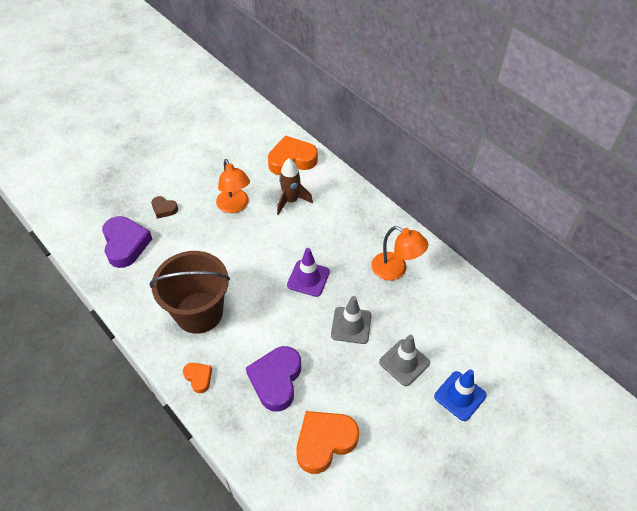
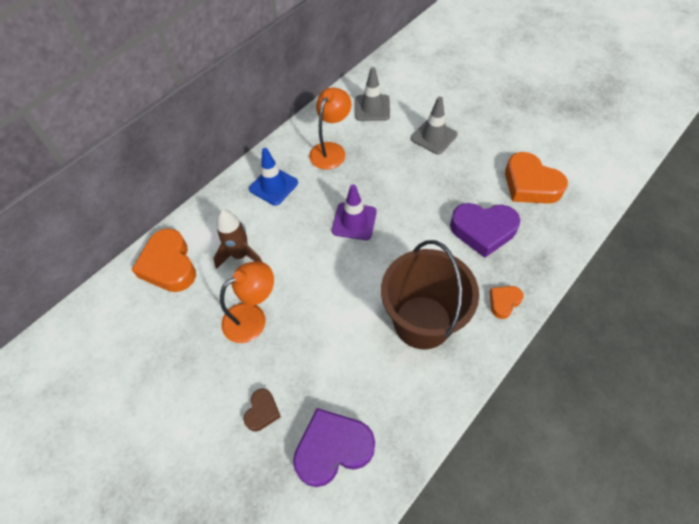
camera: 95 degrees left, 5 degrees up
grey traffic cone [331,296,372,344] -> grey traffic cone moved to [355,67,390,121]
blue traffic cone [434,369,487,421] -> blue traffic cone moved to [249,148,298,206]

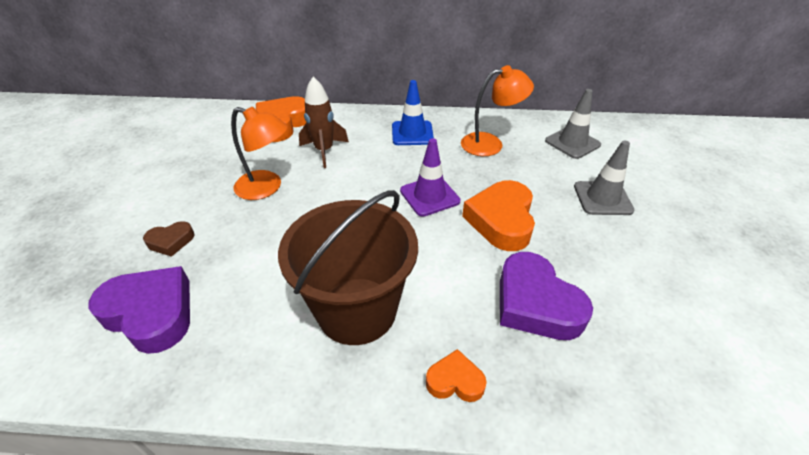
camera: 50 degrees right, 15 degrees down
orange heart [505,152,568,204] -> orange heart moved to [462,180,535,251]

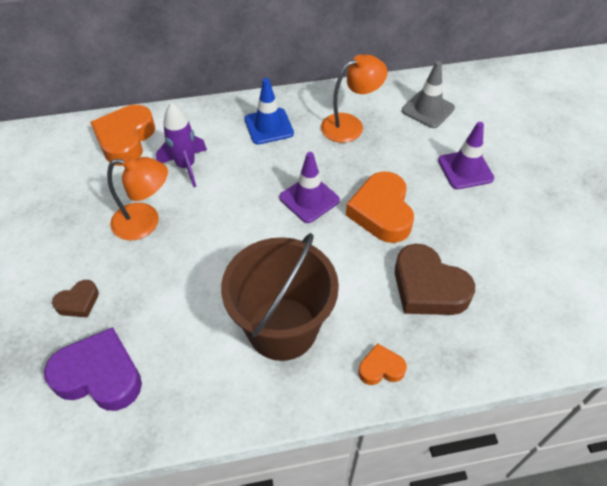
camera: 15 degrees left, 10 degrees up
brown rocket [299,77,349,168] -> purple rocket [156,102,207,187]
purple heart [500,252,593,340] -> brown heart [395,244,475,315]
grey traffic cone [574,141,634,215] -> purple traffic cone [438,122,494,189]

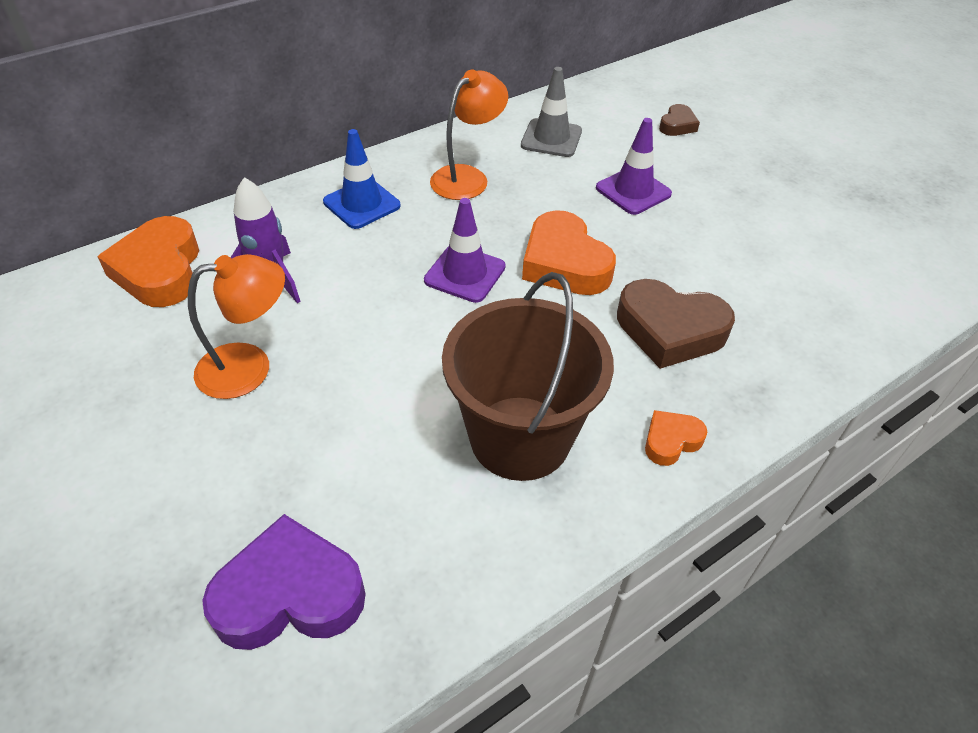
camera: 25 degrees left, 5 degrees down
brown heart [52,280,99,317] -> brown heart moved to [659,104,700,136]

